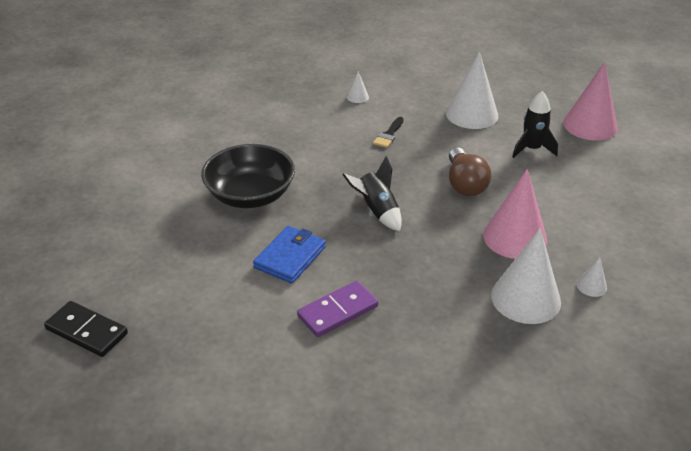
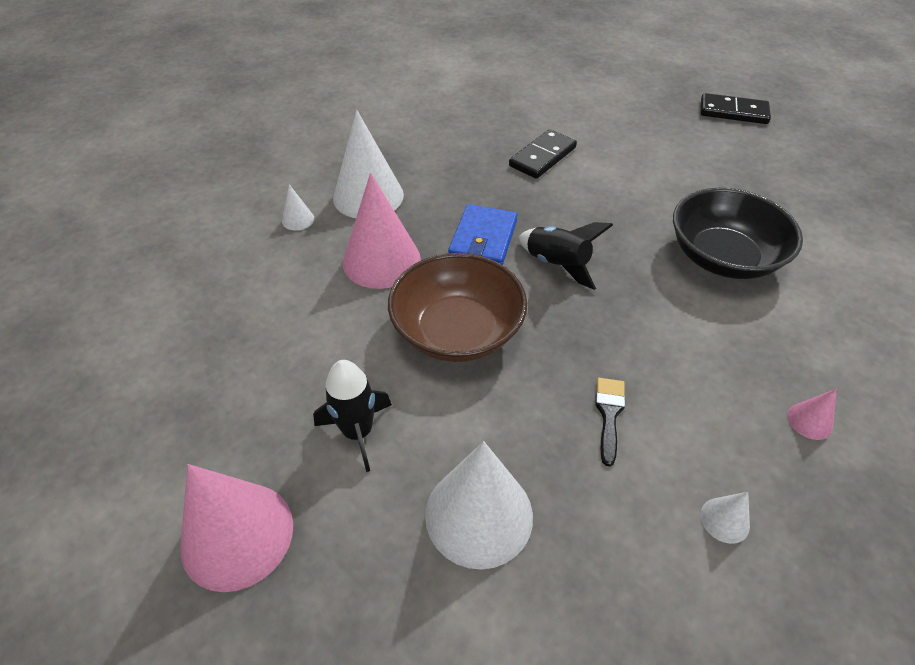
camera: 165 degrees right, 10 degrees up
blue wallet [253,226,326,284] -> blue wallet moved to [448,204,518,265]
purple domino [297,281,378,337] -> black domino [509,129,577,179]
brown light bulb [449,148,491,196] -> brown bowl [388,253,527,362]
none -> pink cone [788,389,837,440]

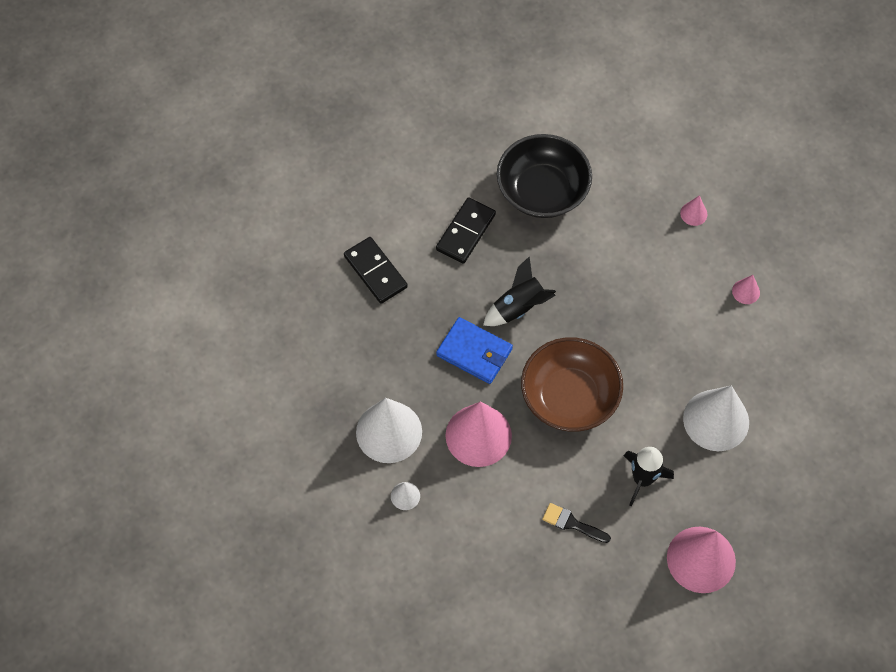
camera: 75 degrees left, 15 degrees up
black brush [595,378,625,466] -> black brush moved to [542,503,611,543]
black domino [701,93,771,124] -> black domino moved to [436,197,496,264]
white cone [701,492,750,544] -> pink cone [732,275,760,304]

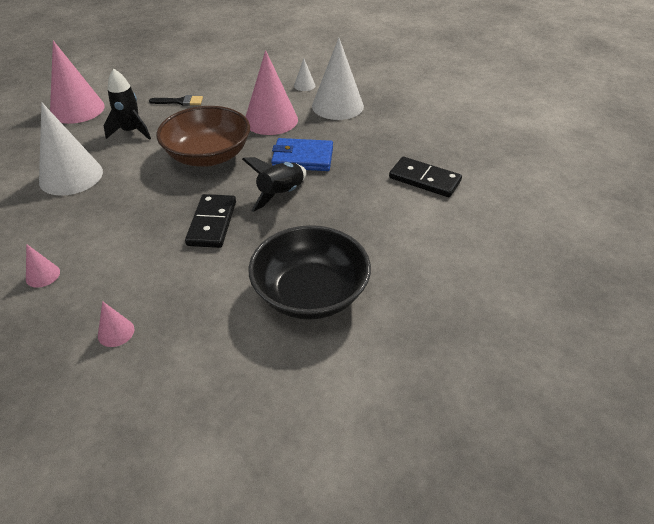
camera: 155 degrees right, 20 degrees down
black domino [436,197,496,264] -> black domino moved to [185,194,236,248]

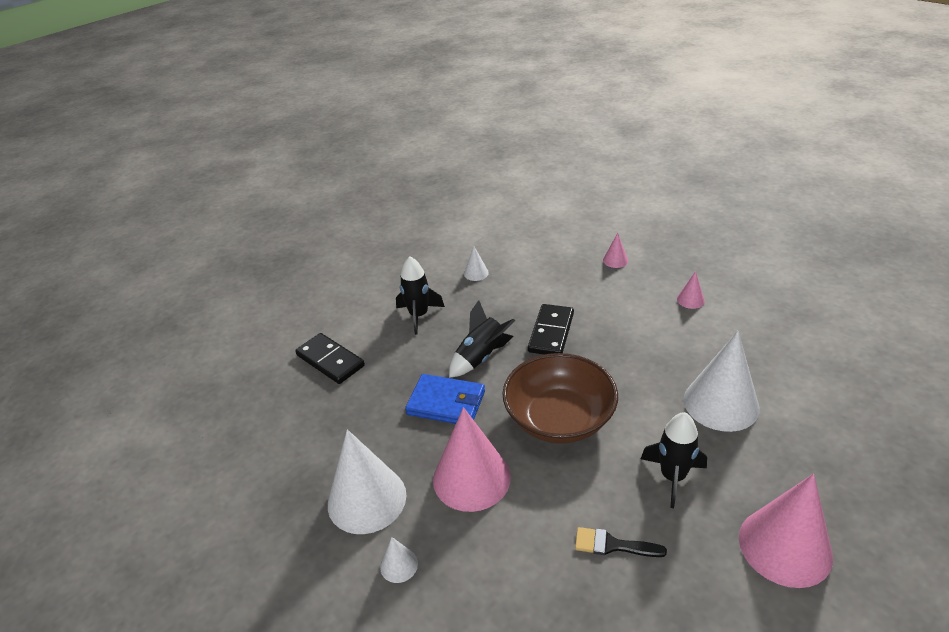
camera: 165 degrees left, 5 degrees down
black bowl [248,225,371,320] -> white cone [464,247,489,281]
none -> black rocket [396,256,445,335]

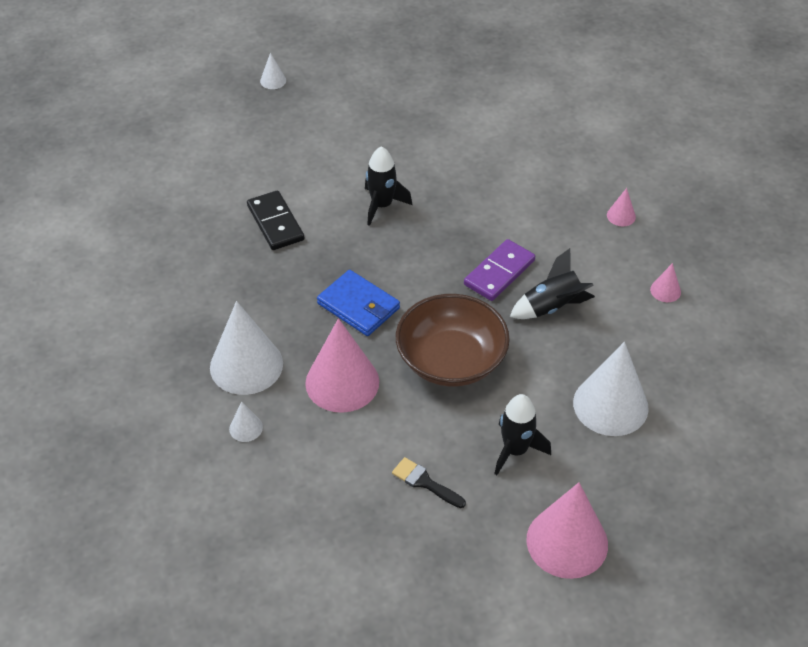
camera: 20 degrees right, 10 degrees up
black rocket [449,300,515,378] -> black rocket moved to [510,248,595,319]
white cone [464,247,489,281] -> white cone moved to [260,53,286,89]
black domino [528,304,574,355] -> purple domino [464,239,535,301]

